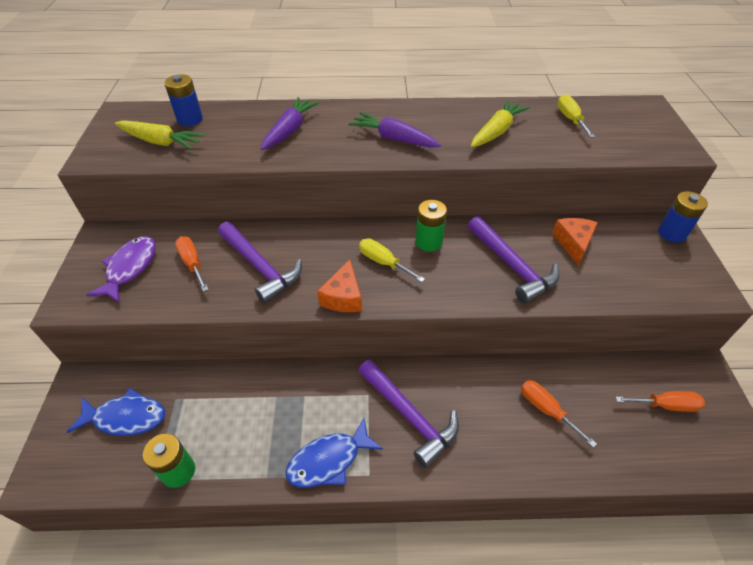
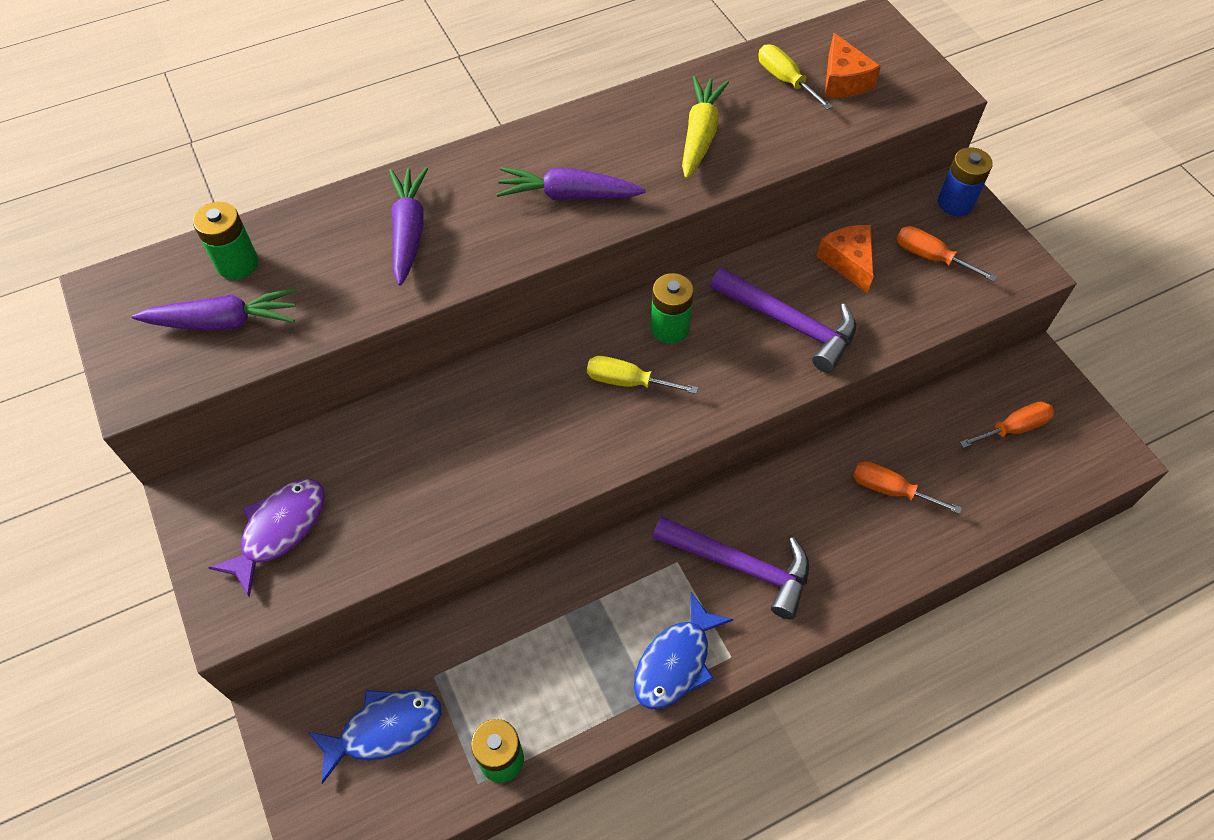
camera: 25 degrees left, 10 degrees up
purple fish [86,236,156,303] -> purple fish turned 45 degrees clockwise [208,479,325,597]
yellow carrot [115,120,205,150] -> purple carrot [132,288,297,331]
blue battery [164,74,203,126] -> green battery [193,202,258,280]
orange screwdriver [175,236,209,292] -> orange screwdriver moved to [896,226,997,282]
purple hammer [218,222,302,304] -> none
orange cheese [317,259,362,312] -> orange cheese moved to [824,33,881,98]

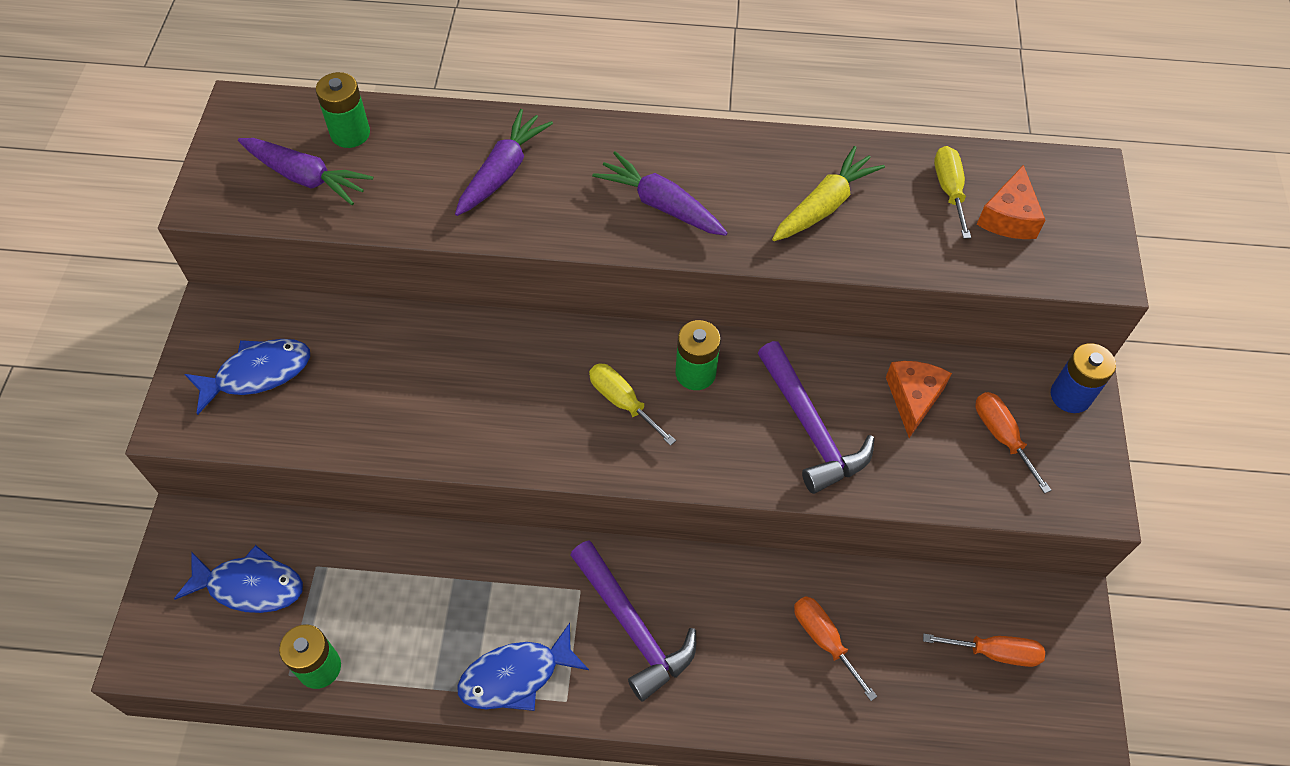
camera: 30 degrees right, 0 degrees up
purple fish [208,479,325,597] -> blue fish [185,339,310,415]

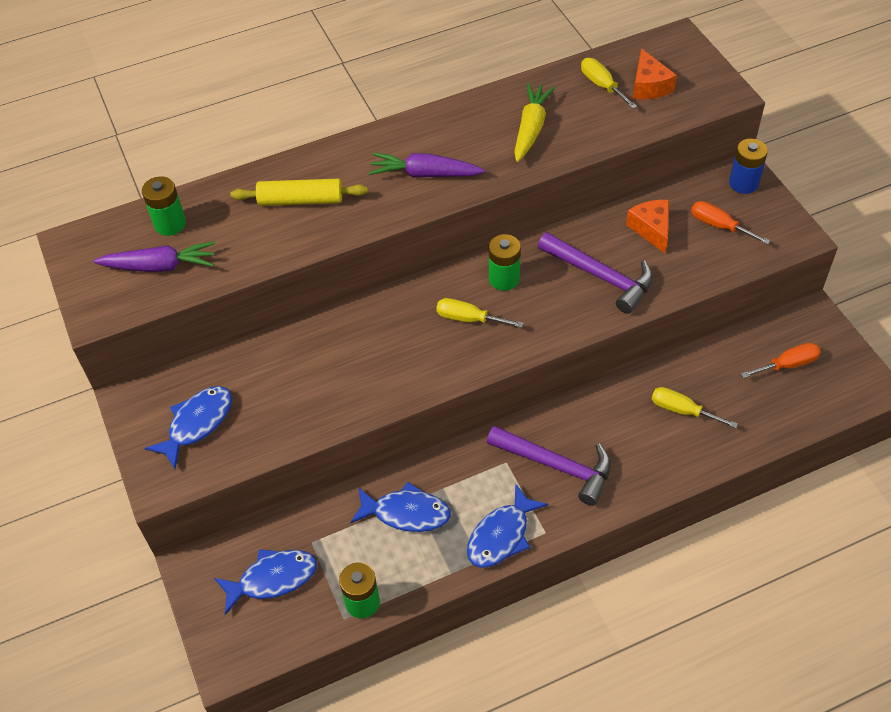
camera: 25 degrees left, 5 degrees down
purple carrot [455,109,553,216] -> yellow rolling pin [231,179,368,206]
orange screwdriver [794,596,877,701] -> yellow screwdriver [652,387,738,428]
none -> blue fish [350,482,451,532]

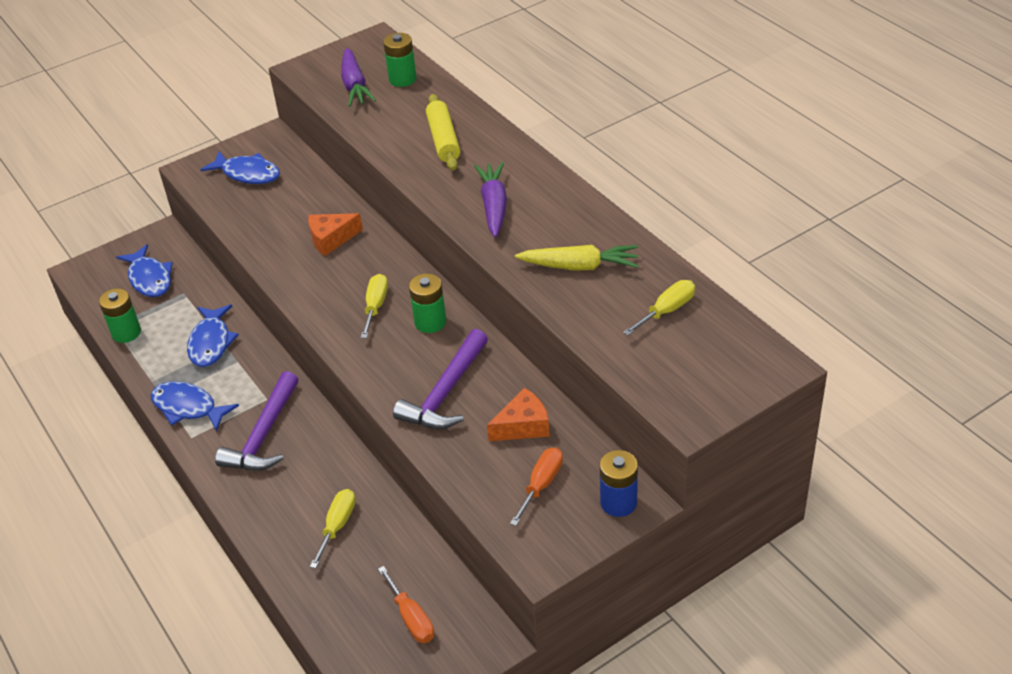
camera: 80 degrees right, 10 degrees down
orange cheese [633,48,677,99] -> orange cheese moved to [308,213,363,256]

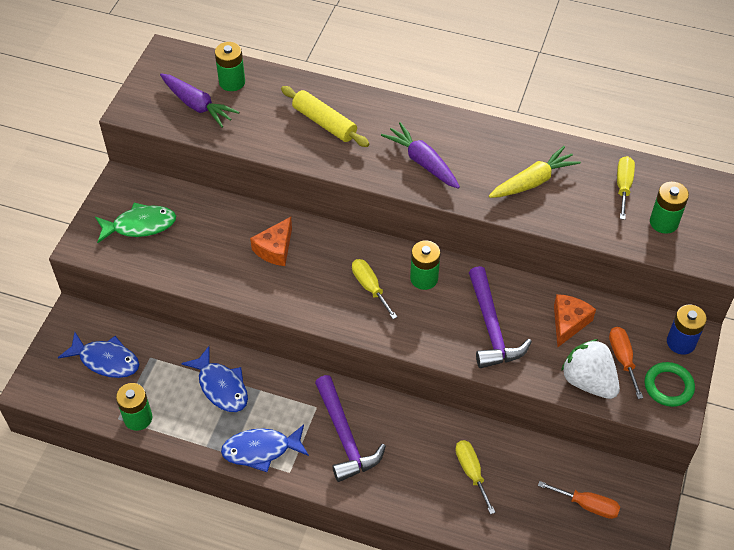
camera: 40 degrees left, 10 degrees up
blue fish [200,151,280,184] -> green fish [95,203,176,243]
none -> white strawberry [561,339,620,399]
none -> green ring [645,362,695,407]
none -> green battery [650,182,689,234]

